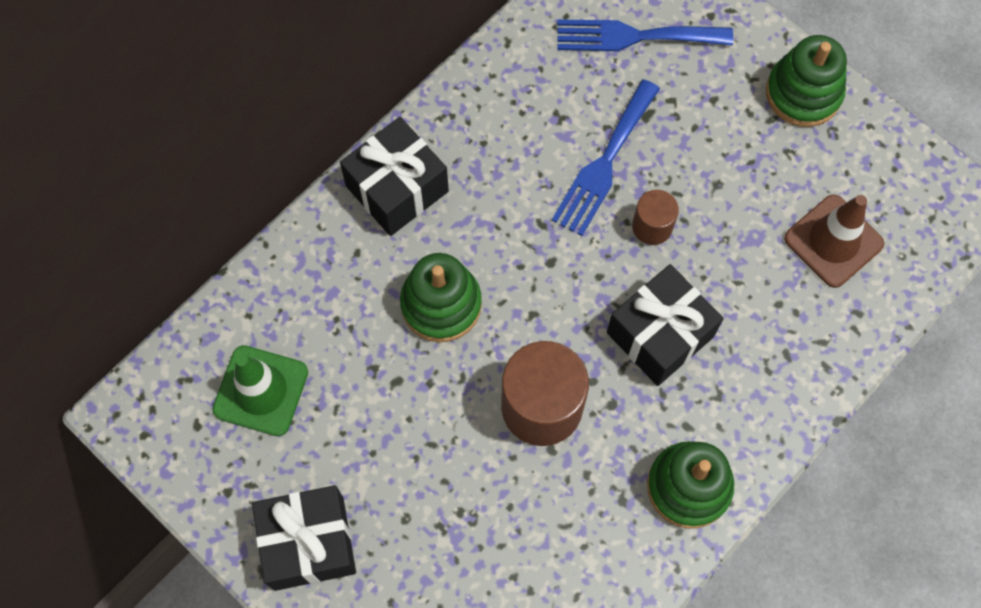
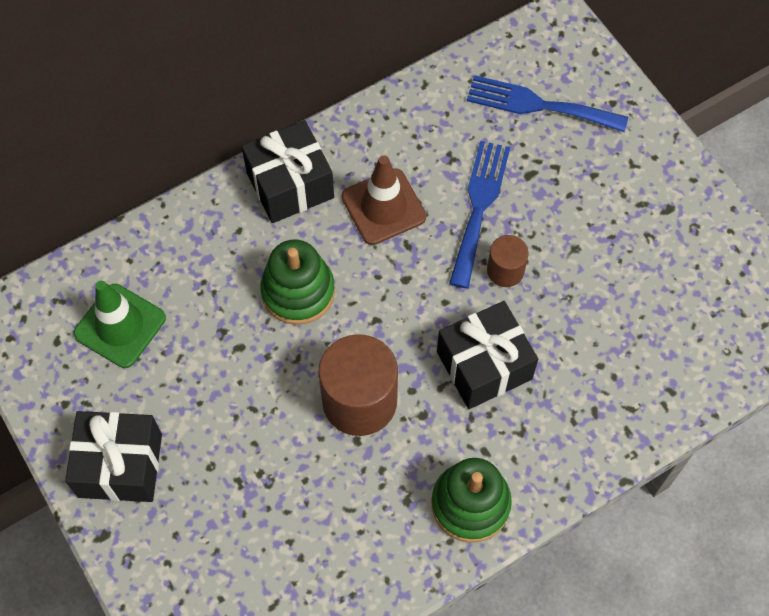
camera: 15 degrees right, 5 degrees down
blue fork [552,79,660,236] -> blue fork turned 150 degrees clockwise [449,141,510,288]
green stacking toy [766,35,847,127] -> none
brown traffic cone [784,195,884,288] -> brown traffic cone moved to [342,155,426,245]

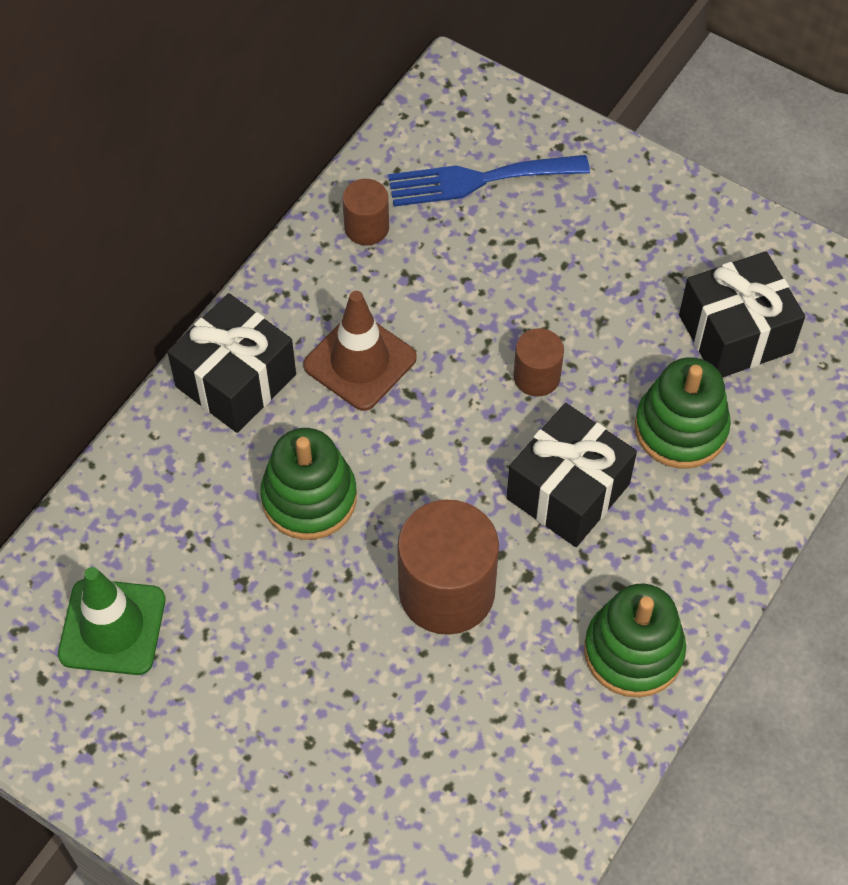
camera: 25 degrees left, 5 degrees down
black gift [65,411,162,502] -> black gift moved to [679,251,805,378]
blue fork [449,141,510,288] -> none
none -> brown cylinder [342,179,389,245]
none -> green stacking toy [635,357,731,468]

